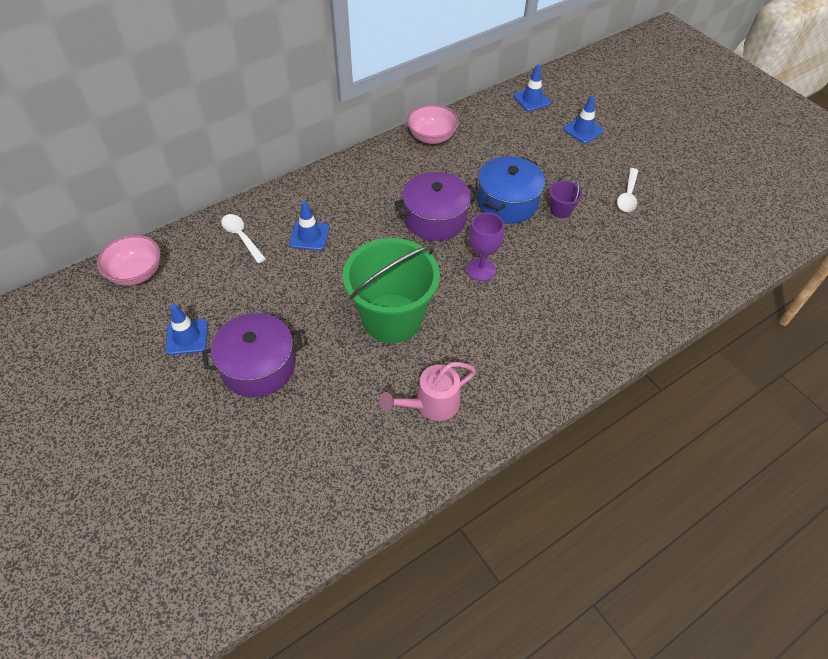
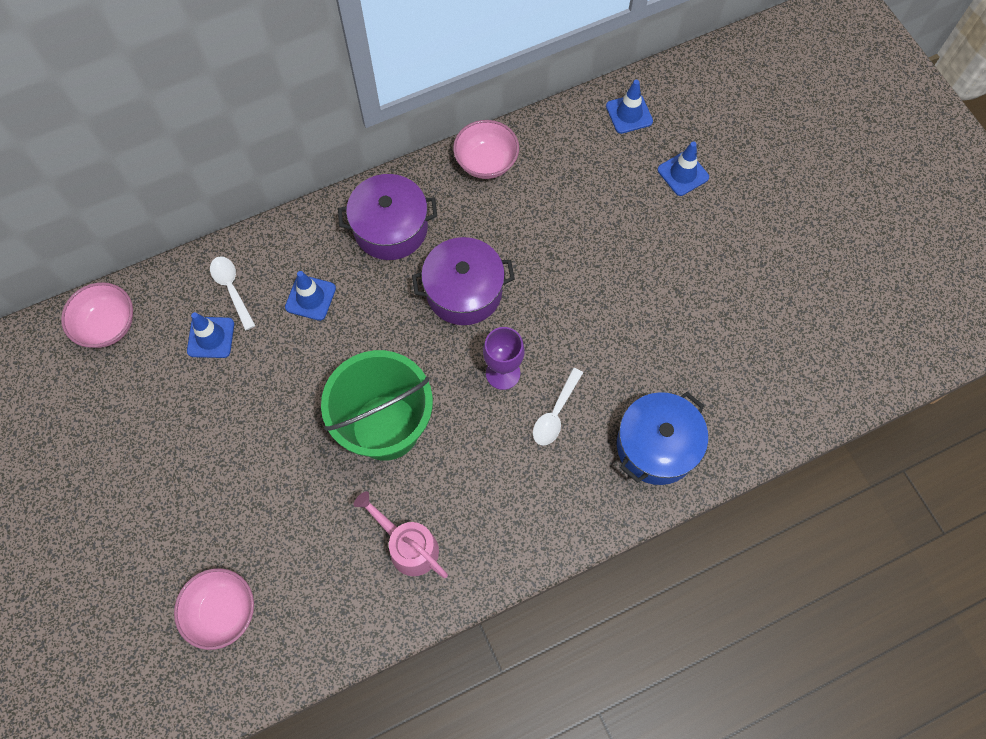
camera: 10 degrees right, 15 degrees up
blue traffic cone [165,304,208,355] -> blue traffic cone moved to [187,312,234,358]
purple pot [202,313,303,397] -> purple pot moved to [338,174,437,260]
pink watering can [380,362,476,421] -> pink watering can turned 60 degrees clockwise [354,491,448,578]
blue pot [477,156,545,224] -> blue pot moved to [617,392,708,485]
purple bucket [549,175,582,218] -> none
white spoon [617,168,638,212] -> white spoon moved to [533,368,583,445]
none -> pink bowl [174,568,254,650]

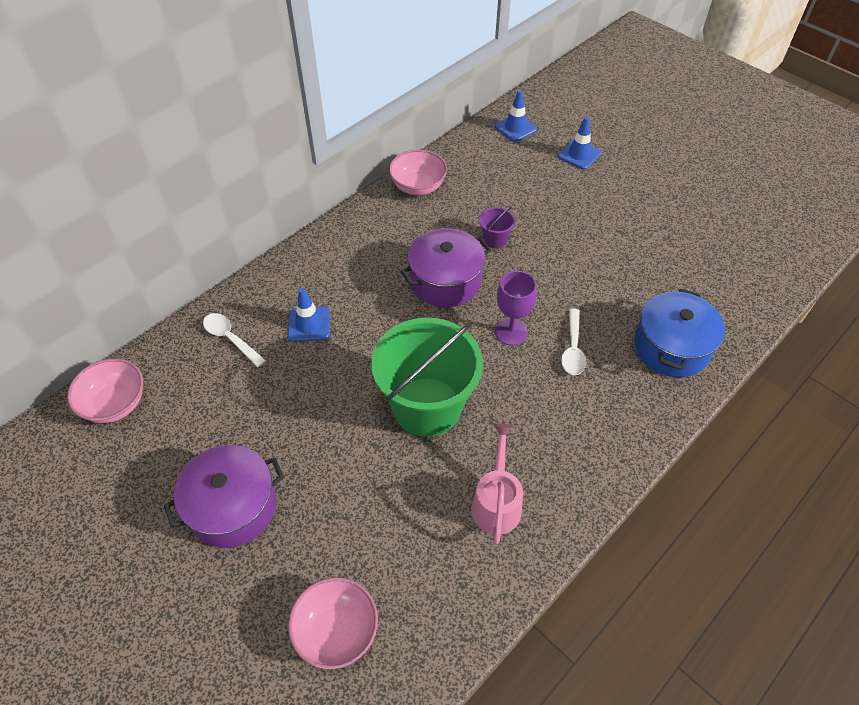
camera: 20 degrees left, 15 degrees down
blue traffic cone [187,312,234,358] -> none
purple pot [338,174,437,260] -> purple pot moved to [164,445,284,548]
pink watering can [354,491,448,578] -> pink watering can turned 75 degrees clockwise [471,424,523,545]
none -> purple bucket [479,206,516,248]

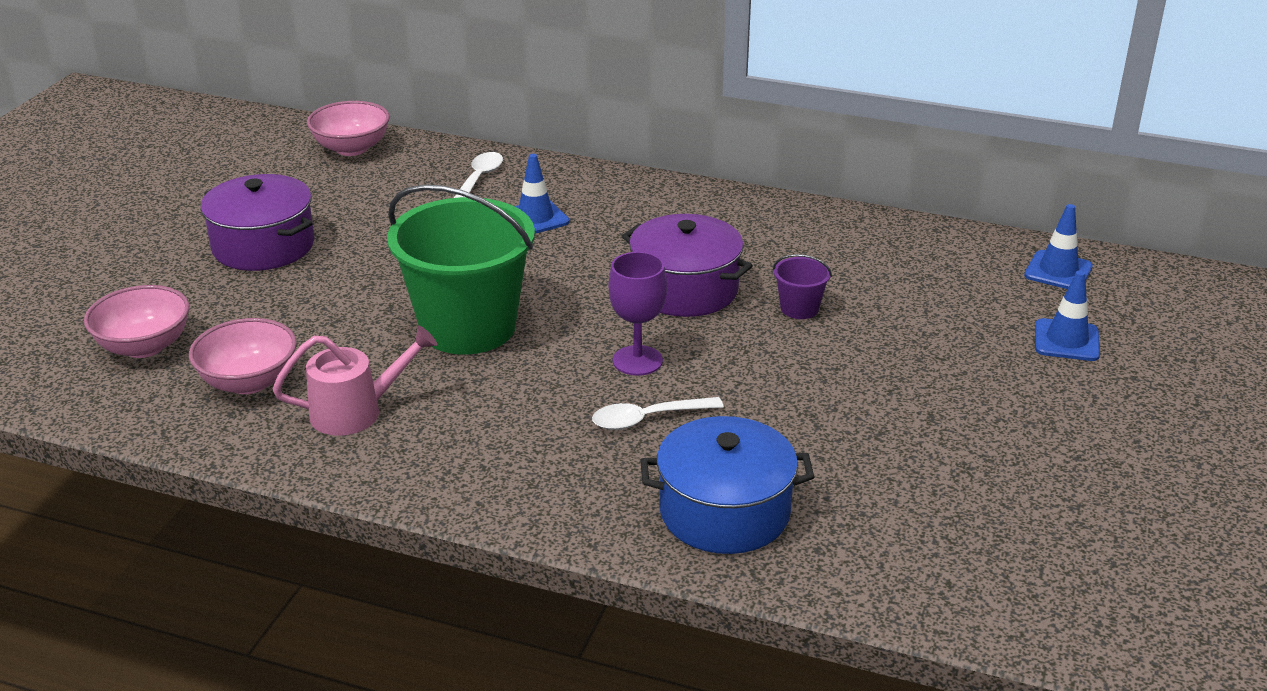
camera: 65 degrees right, 20 degrees down
pink bowl [389,150,447,195] -> pink bowl moved to [189,318,297,394]

